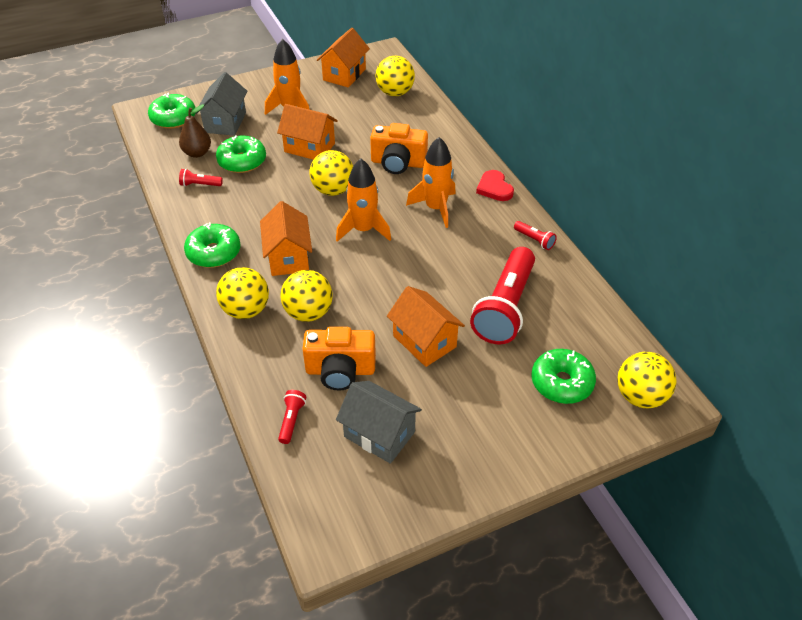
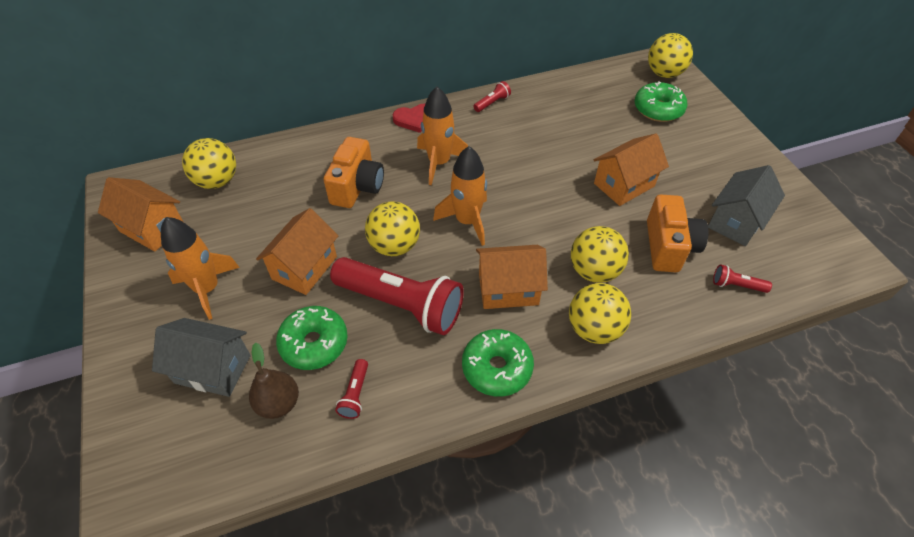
camera: 85 degrees left, 5 degrees up
green donut [148,93,195,129] -> none
red flashlight [470,247,535,344] -> red flashlight moved to [330,257,464,335]

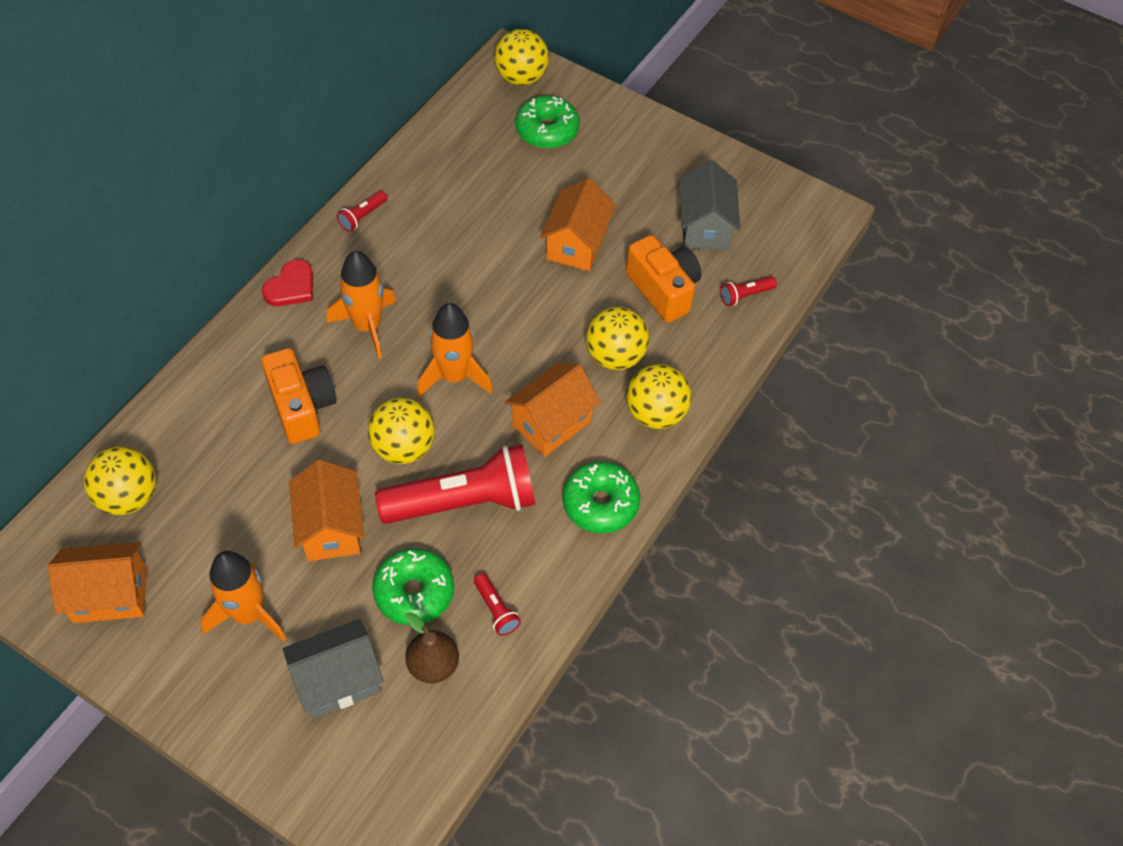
camera: 40 degrees left, 5 degrees up
red flashlight [473,81,511,112] -> red flashlight turned 150 degrees counterclockwise [337,191,387,232]

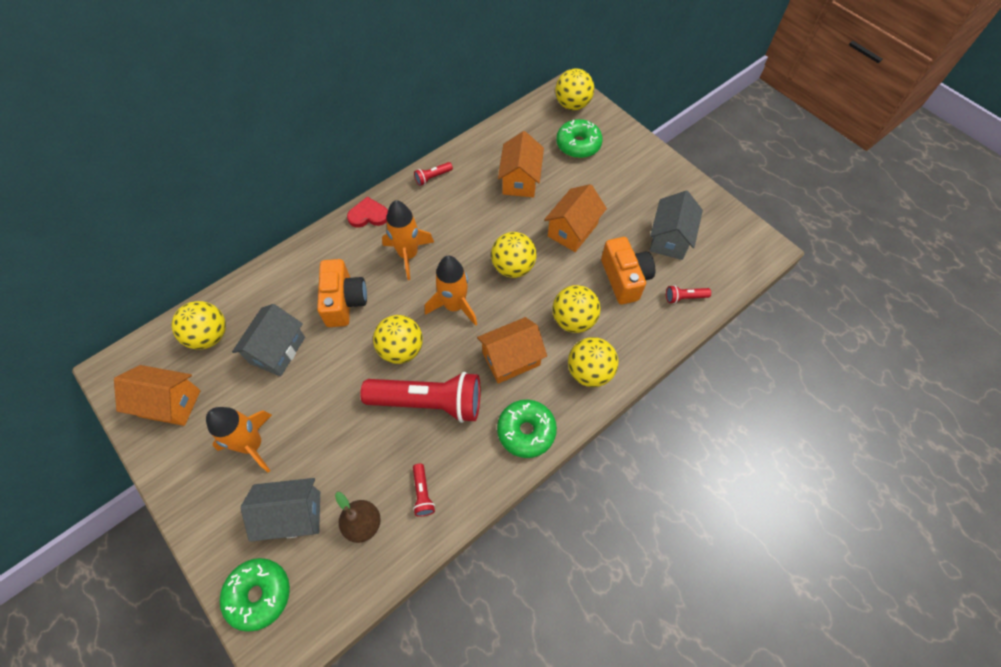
camera: 20 degrees right, 5 degrees up
red heart [262,259,313,306] -> red heart turned 150 degrees counterclockwise [347,197,388,228]
orange house [289,460,364,561] -> orange house moved to [498,131,544,198]
green donut [372,548,454,625] -> green donut moved to [220,558,290,632]
none -> grey house [232,304,305,376]
none -> yellow ball [491,232,537,278]

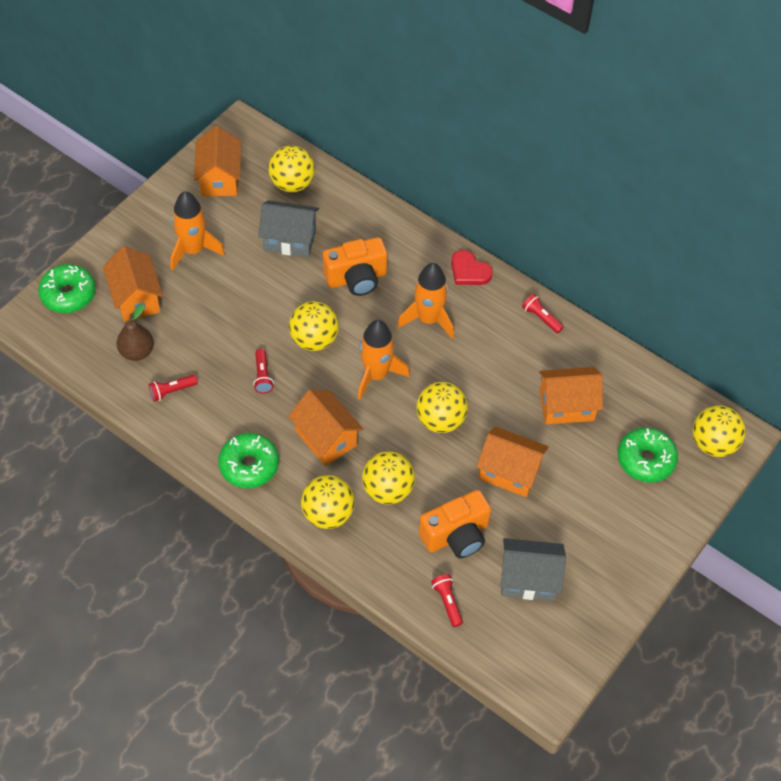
camera: 75 degrees right, 5 degrees down
grey house [241,478,320,542] -> orange house [103,246,163,322]
red heart [347,197,388,228] -> red heart turned 150 degrees clockwise [451,250,493,285]
red flashlight [360,372,481,423] -> red flashlight [253,349,274,394], size x0.41

